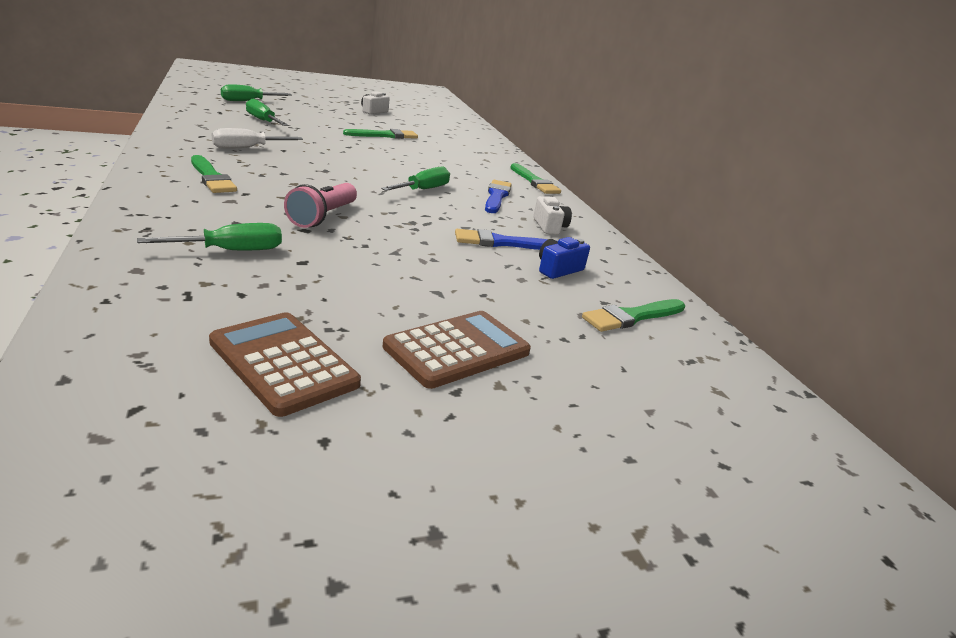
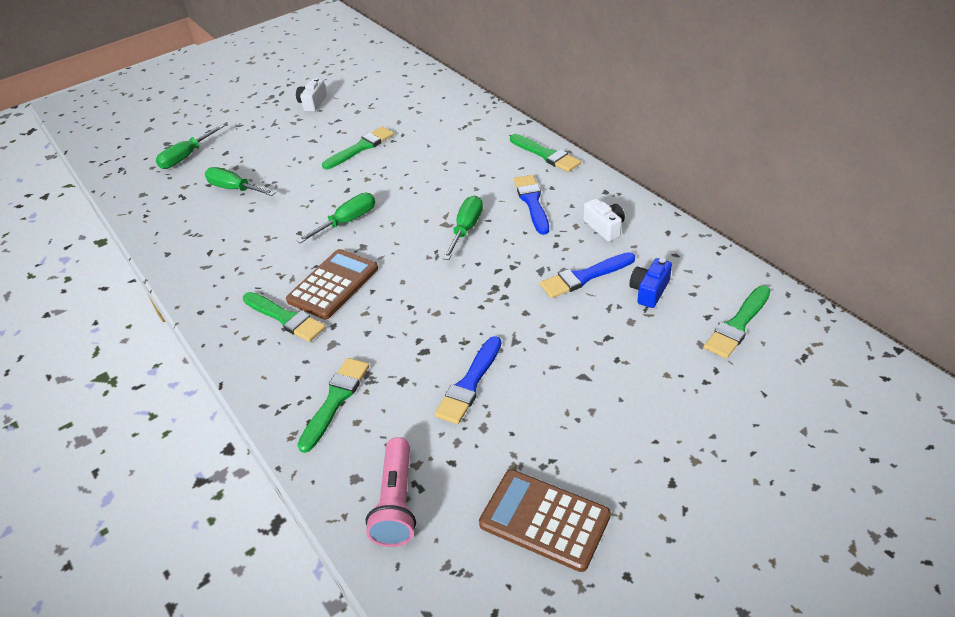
camera: 10 degrees left, 15 degrees up
green screwdriver [137,223,282,250] -> green screwdriver moved to [296,193,375,243]
white screwdriver [212,128,303,149] -> none
pink flashlight [284,183,357,228] -> pink flashlight moved to [366,437,416,547]
brown calculator [382,311,531,389] -> brown calculator moved to [286,249,378,319]
none -> green brush [297,358,369,453]
none -> blue brush [435,336,502,424]

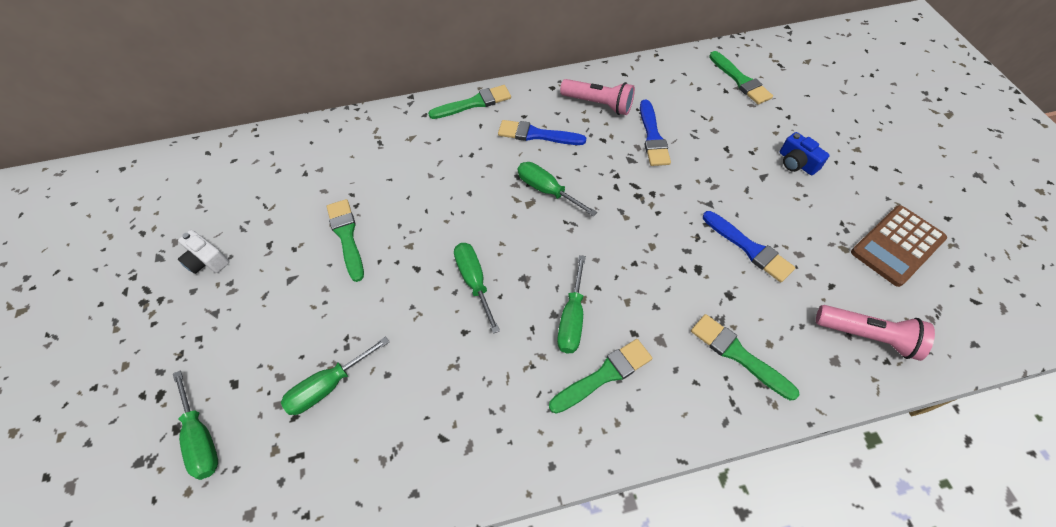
camera: 70 degrees left, 15 degrees up
brown calculator [286,249,378,319] -> green screwdriver [557,255,586,353]
white camera [584,198,625,242] -> pink flashlight [560,79,635,115]
blue camera [629,258,672,308] -> blue camera moved to [780,132,830,175]

